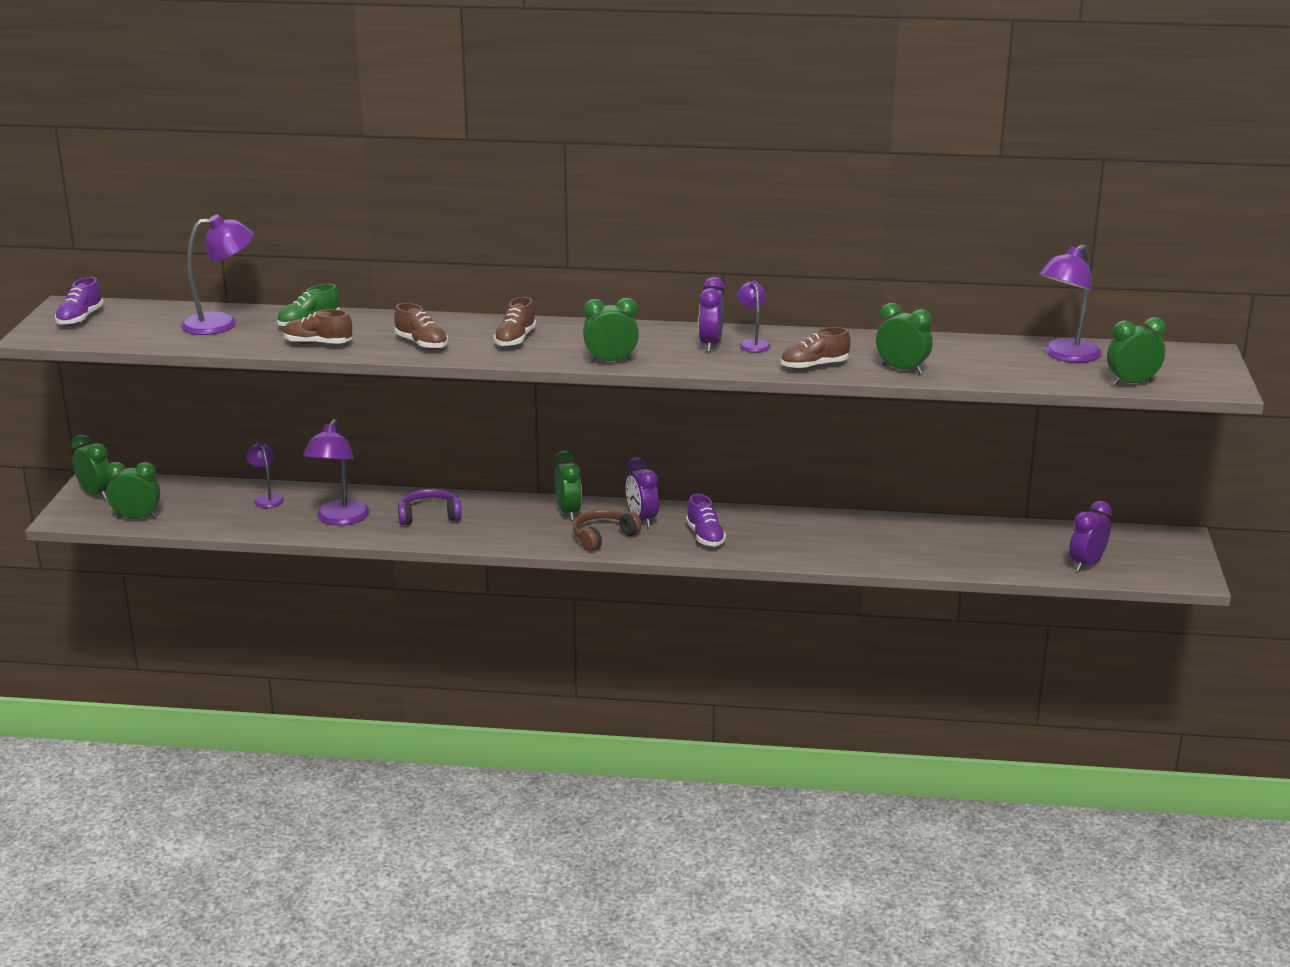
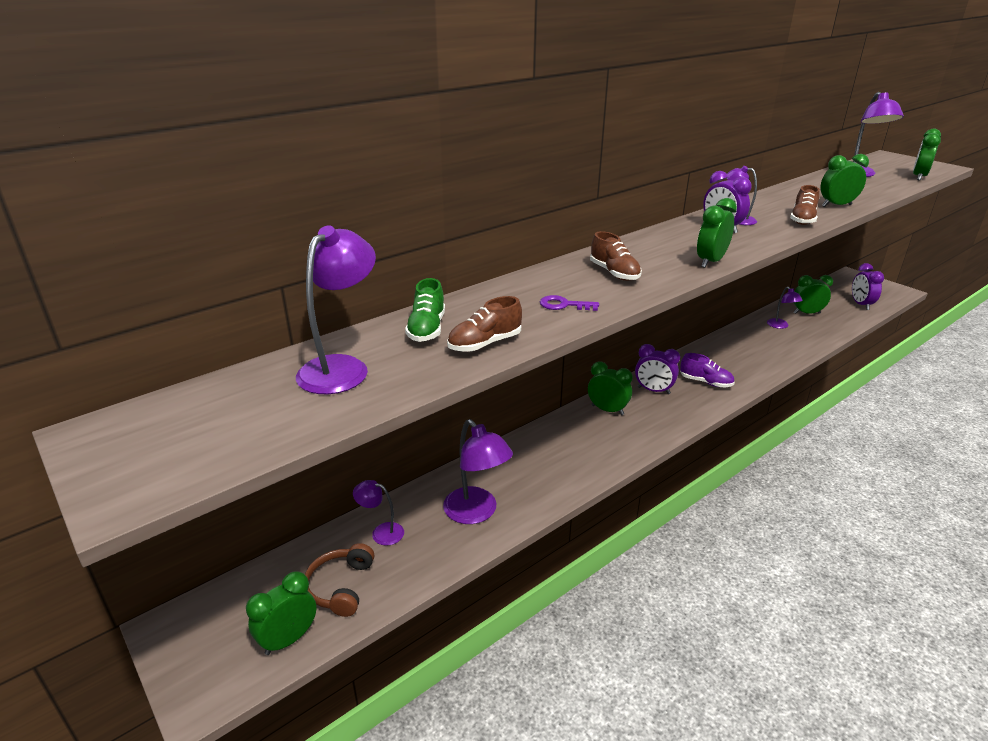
camera: 45 degrees left, 5 degrees up
purple shoe [55,277,104,326] -> none
green clock [71,435,112,500] -> green clock moved to [793,275,833,314]
brown shoe [394,303,448,350] -> purple key [540,295,599,311]
purple headphones [398,489,462,525] -> none
brown headphones [573,510,642,552] -> brown headphones moved to [305,543,374,617]
none -> purple lamp [767,287,803,329]

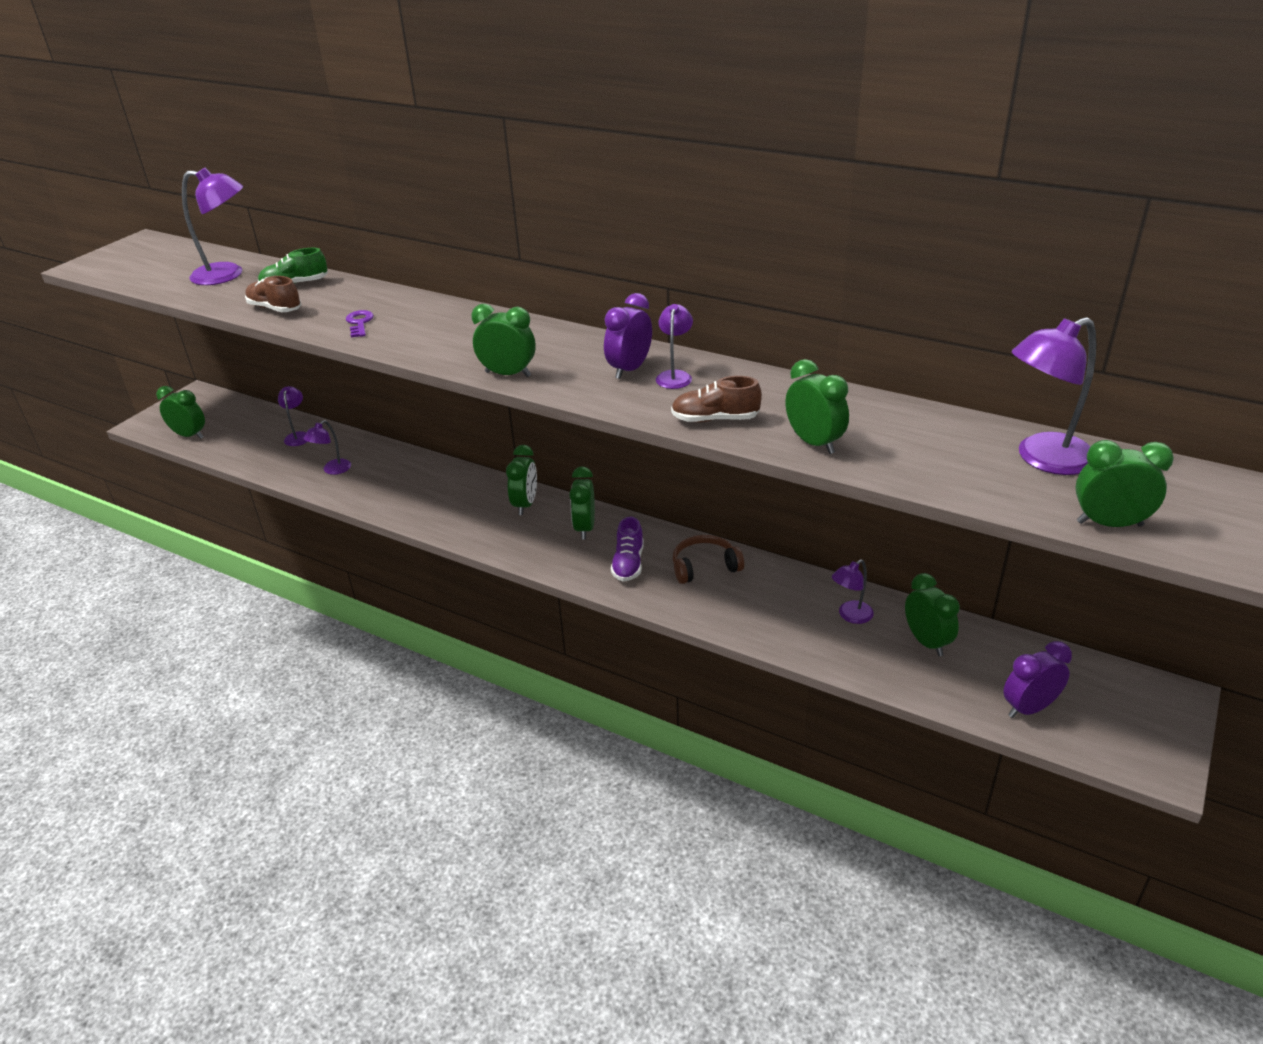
camera: 70 degrees right, 5 degrees up
brown headphones [305,543,374,617] -> brown headphones moved to [673,535,744,584]
purple lamp [443,419,513,524] -> purple lamp [303,420,351,475], size x0.57
brown shoe [590,231,642,281] -> none
purple clock [635,344,680,394] -> green clock [569,466,595,540]

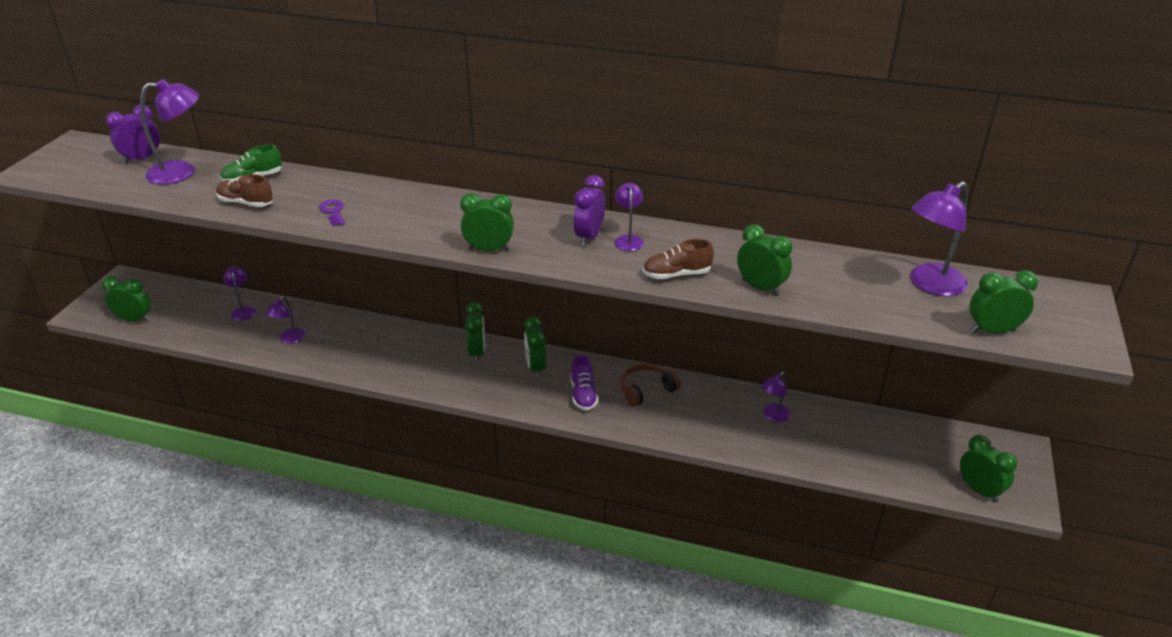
camera: 15 degrees left, 0 degrees up
green clock [905,573,960,656] -> green clock moved to [960,435,1018,502]
purple clock [1003,641,1072,718] -> purple clock moved to [106,105,160,164]

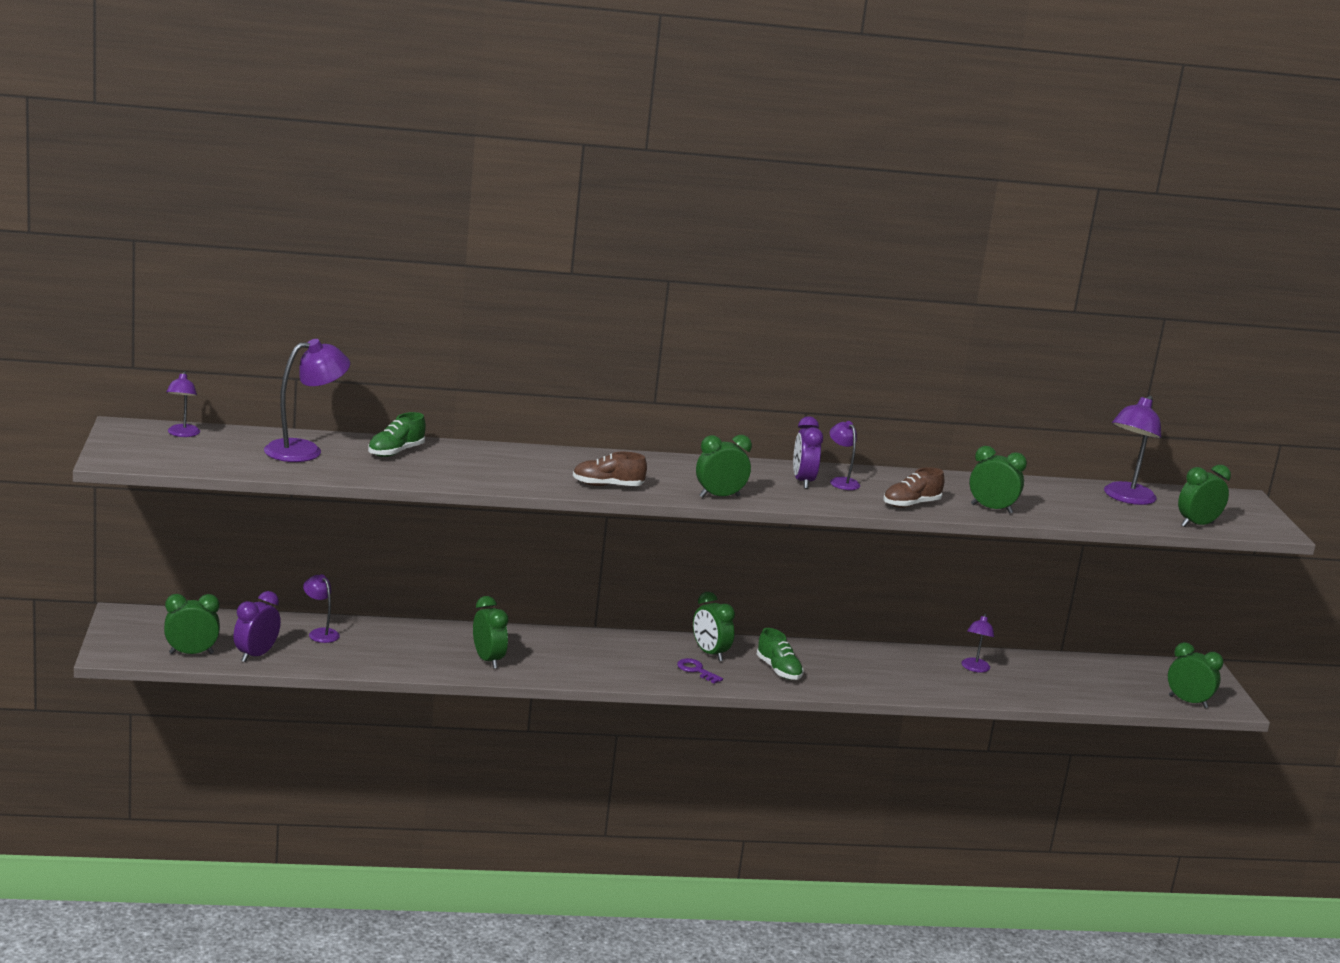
camera: 25 degrees left, 15 degrees down
purple clock [106,105,160,164] -> purple clock moved to [233,591,281,662]
brown shoe [216,174,273,207] -> brown shoe moved to [573,452,647,486]
purple lamp [265,296,305,344] -> purple lamp moved to [166,371,200,437]
purple key [319,200,345,226] -> purple key moved to [677,658,723,684]
green clock [465,302,485,363] -> green clock moved to [473,596,508,669]
purple shoe [570,355,598,411] -> green shoe [756,628,804,680]
brown headphones [620,363,681,407] -> none

